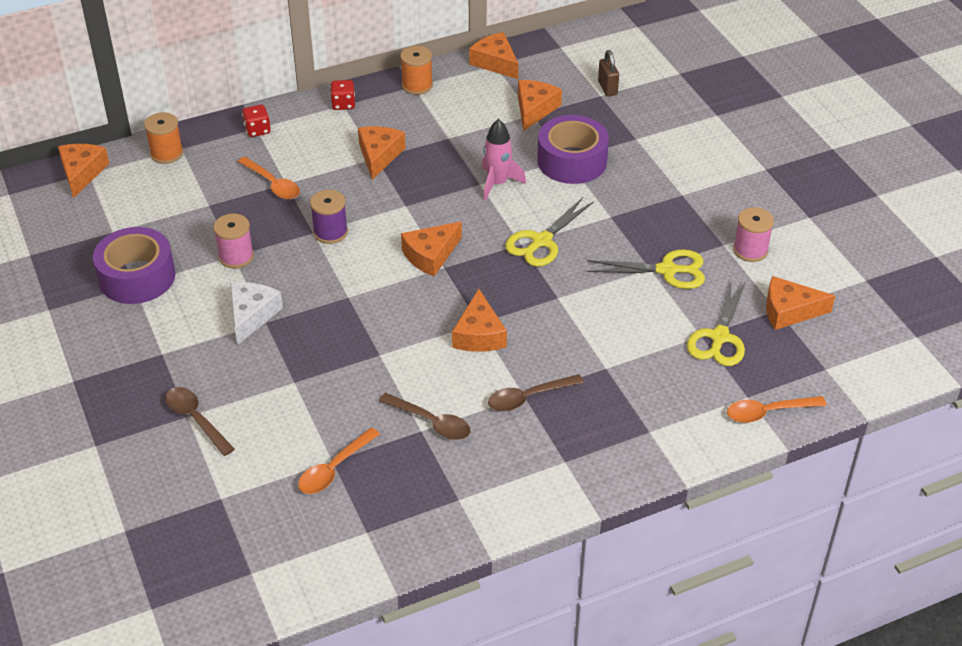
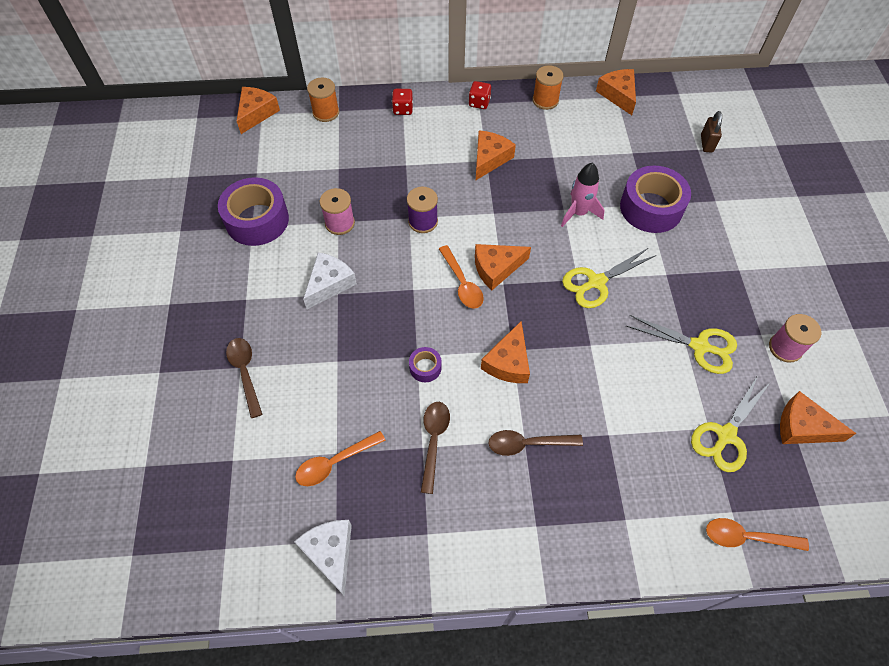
camera: 20 degrees right, 15 degrees up
orange spoon [238,157,300,199] -> orange spoon moved to [439,245,484,309]
brown spoon [379,393,470,440] -> brown spoon turned 135 degrees counterclockwise [421,402,450,494]
orange cheese [518,80,562,131] -> none
none -> white cheese [294,520,352,597]
none -> purple tape [409,347,442,382]

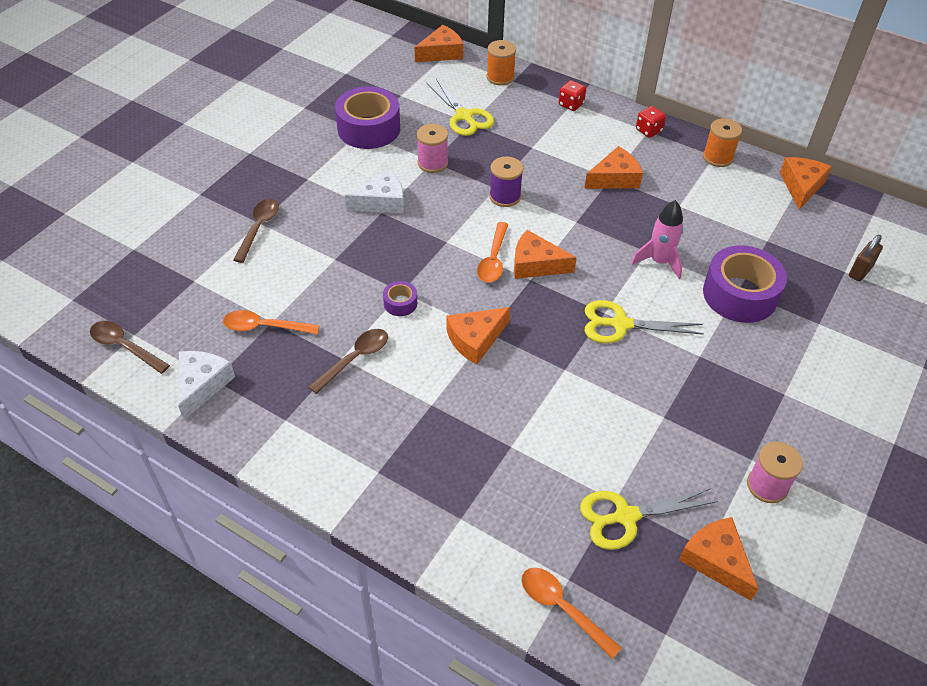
camera: 35 degrees right, 10 degrees down
brown spoon [488,430,583,456] -> brown spoon moved to [90,321,170,374]
yellow scissors [626,315,737,374] -> yellow scissors moved to [427,79,494,136]

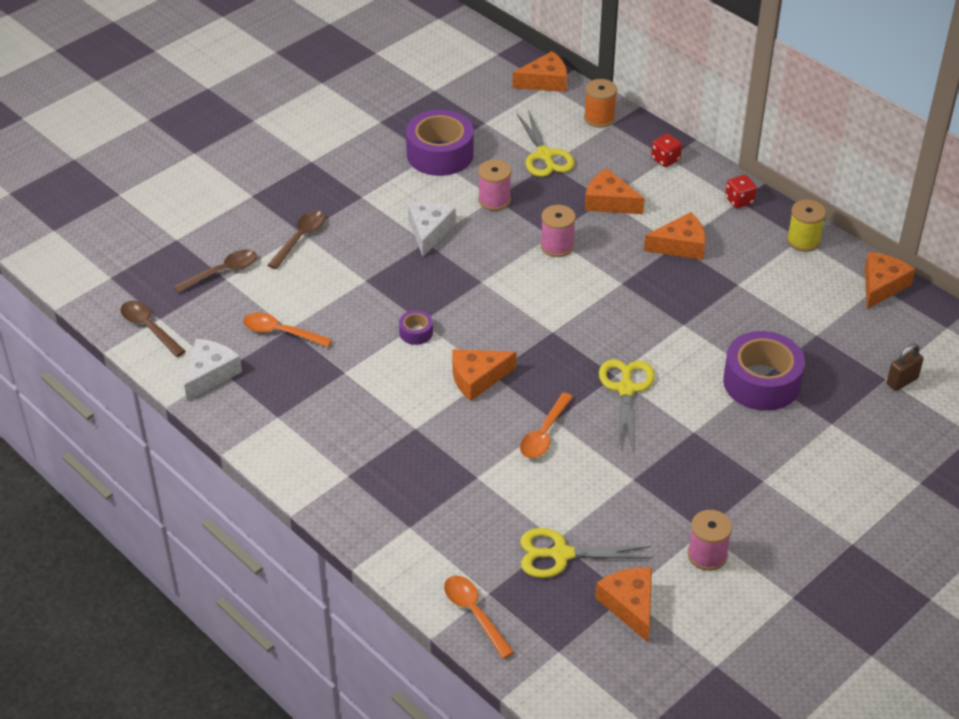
camera: 15 degrees right, 5 degrees down
brown spoon [309,329,388,394] -> brown spoon moved to [173,250,257,293]
white cheese [345,169,404,214] -> white cheese turned 75 degrees counterclockwise [408,202,456,257]
orange spoon [477,222,509,282] -> orange spoon moved to [520,393,573,458]
purple spool [489,157,523,207] -> pink spool [540,205,576,257]
orange cheese [514,230,577,279] -> orange cheese moved to [585,168,645,214]
yellow scissors [585,300,704,343] -> yellow scissors turned 75 degrees clockwise [599,359,655,451]
pink rocket [631,200,683,279] -> none
orange spool [703,118,742,167] -> yellow spool [787,199,826,252]

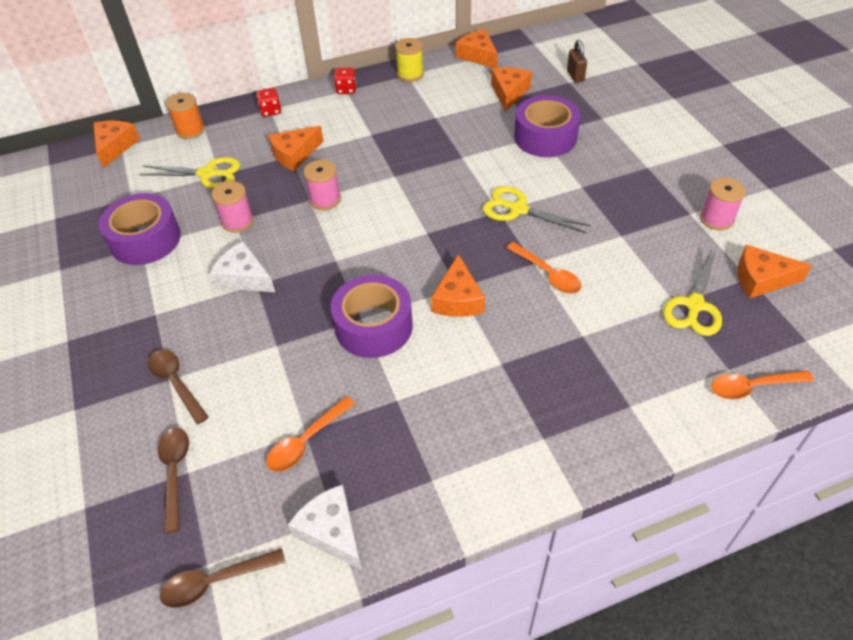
camera: 65 degrees left, 5 degrees up
purple tape [399,310,433,345] -> purple tape [331,274,413,358], size x2.21
orange cheese [644,212,706,260] -> orange cheese moved to [491,67,532,112]

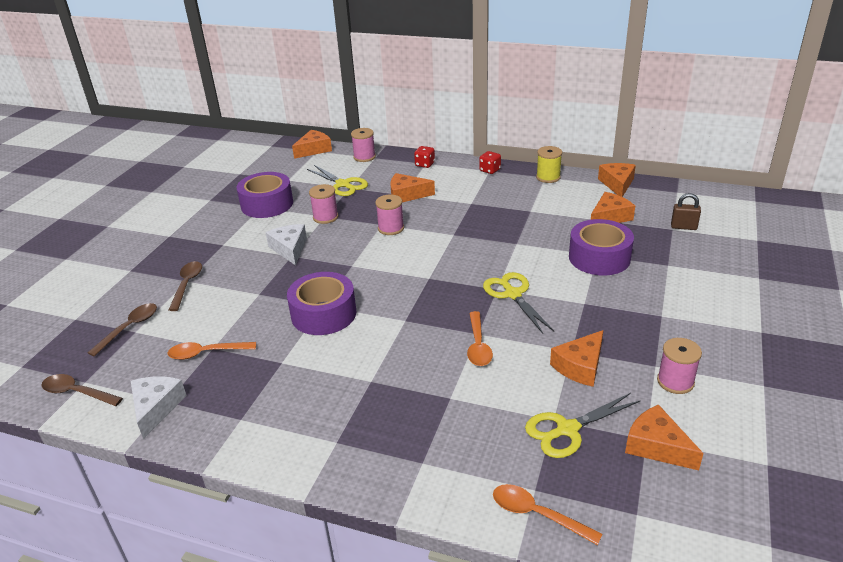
camera: 40 degrees right, 15 degrees down
orange spool [166,93,205,139] -> pink spool [351,128,376,162]
orange cheese [431,254,485,317] -> orange cheese moved to [550,330,603,387]
brown padlock [567,40,587,83] -> brown padlock turned 75 degrees clockwise [671,193,701,230]

